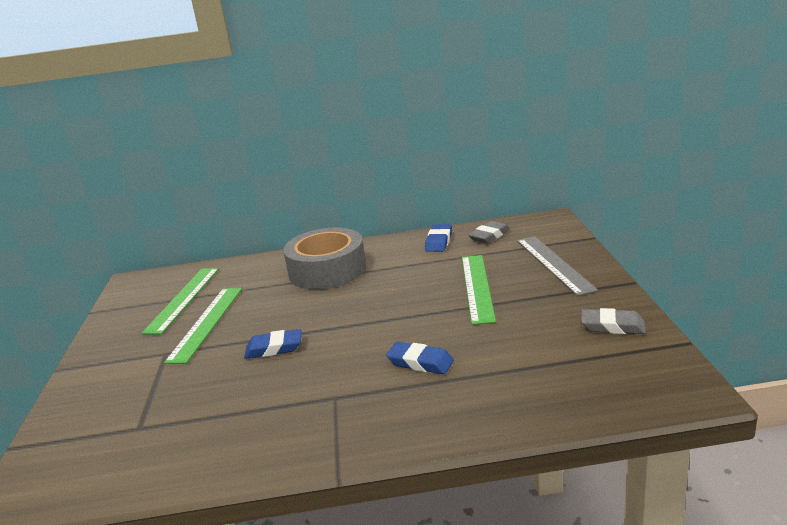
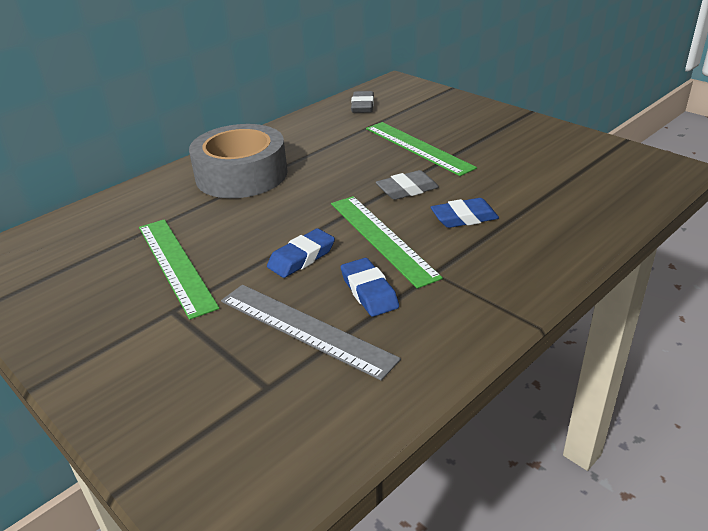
camera: 40 degrees left, 10 degrees up
green ruler [141,268,219,335] -> green ruler moved to [331,196,443,289]
blue eraser [425,224,452,252] -> blue eraser moved to [341,258,399,317]
grey ruler [517,236,598,296] -> grey ruler moved to [221,285,401,381]
grey eraser [581,308,646,334] -> grey eraser moved to [376,170,439,200]

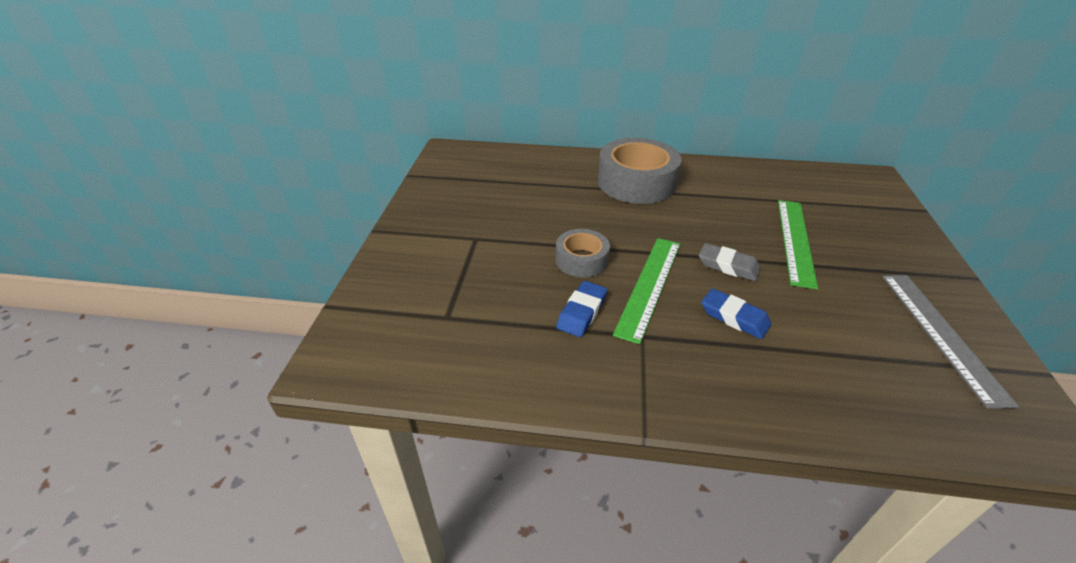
camera: 50 degrees right, 5 degrees up
green ruler [139,219,220,320] -> none
grey ruler [221,285,401,381] -> grey ruler moved to [882,275,1019,409]
blue eraser [267,228,335,278] -> grey tape [556,229,610,277]
grey eraser [351,91,374,113] -> none

